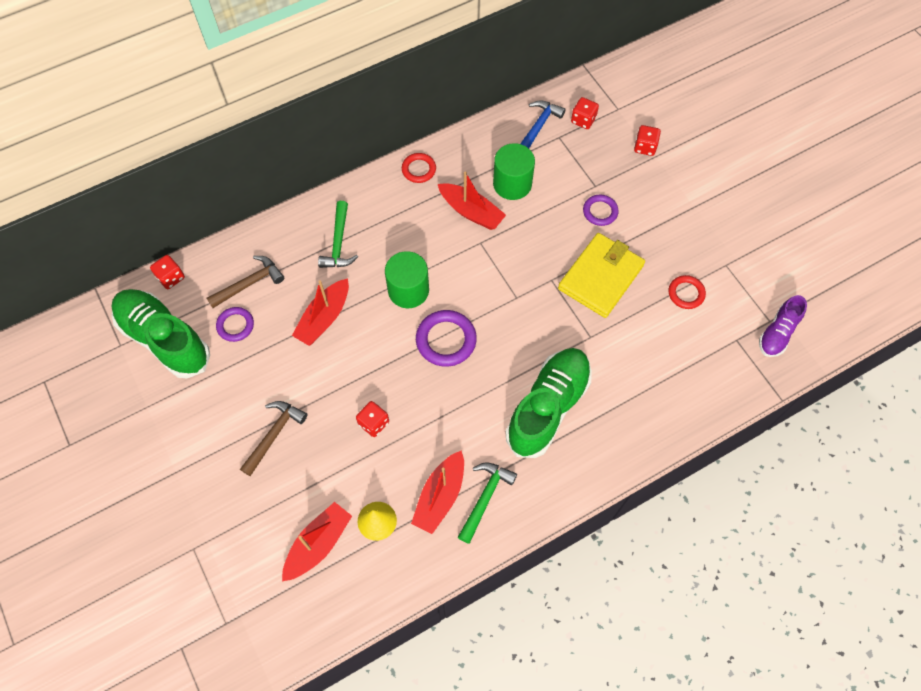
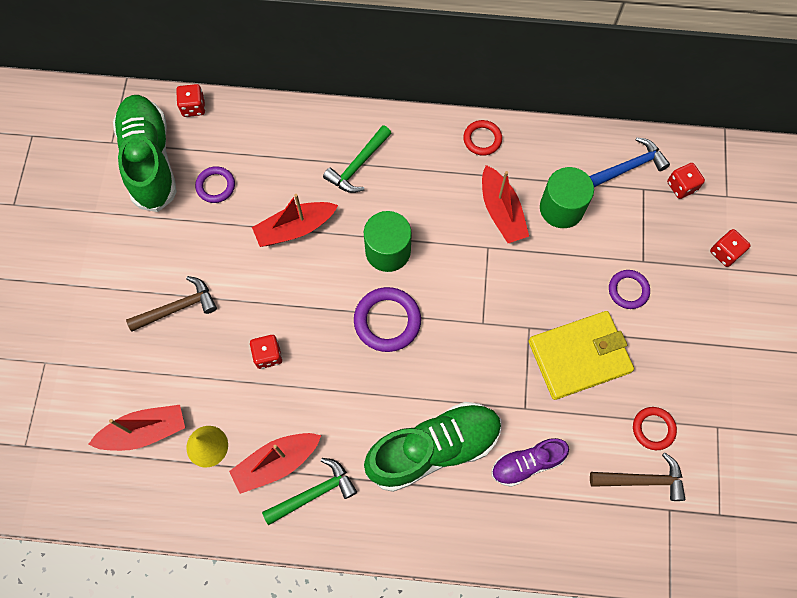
camera: 35 degrees right, 5 degrees up
brown hammer [207,256,284,308] -> brown hammer moved to [590,453,686,501]
purple shoe [759,295,807,357] -> purple shoe moved to [491,438,569,487]

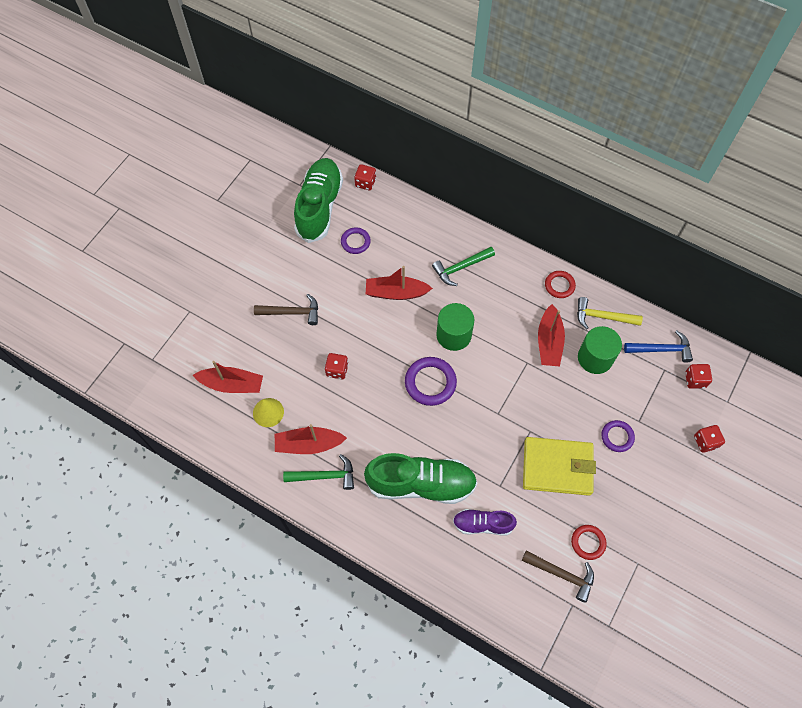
camera: 25 degrees right, 5 degrees down
none -> yellow hammer [577,297,643,329]

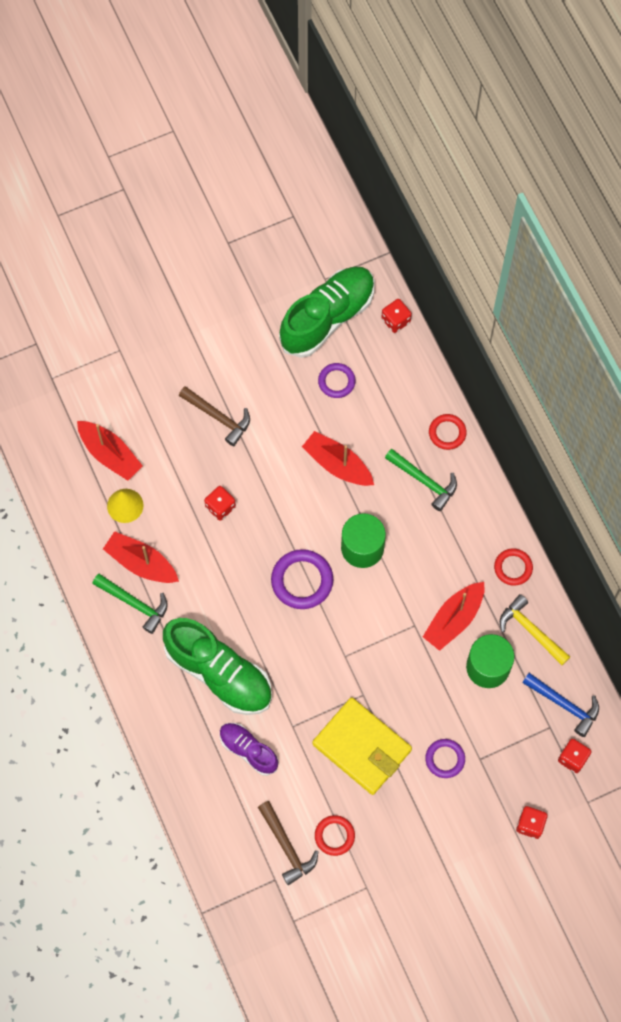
camera: 35 degrees right, 5 degrees up
green hammer [432,247,495,286] -> green hammer turned 150 degrees counterclockwise [385,449,457,511]
none -> red ring [429,414,467,450]

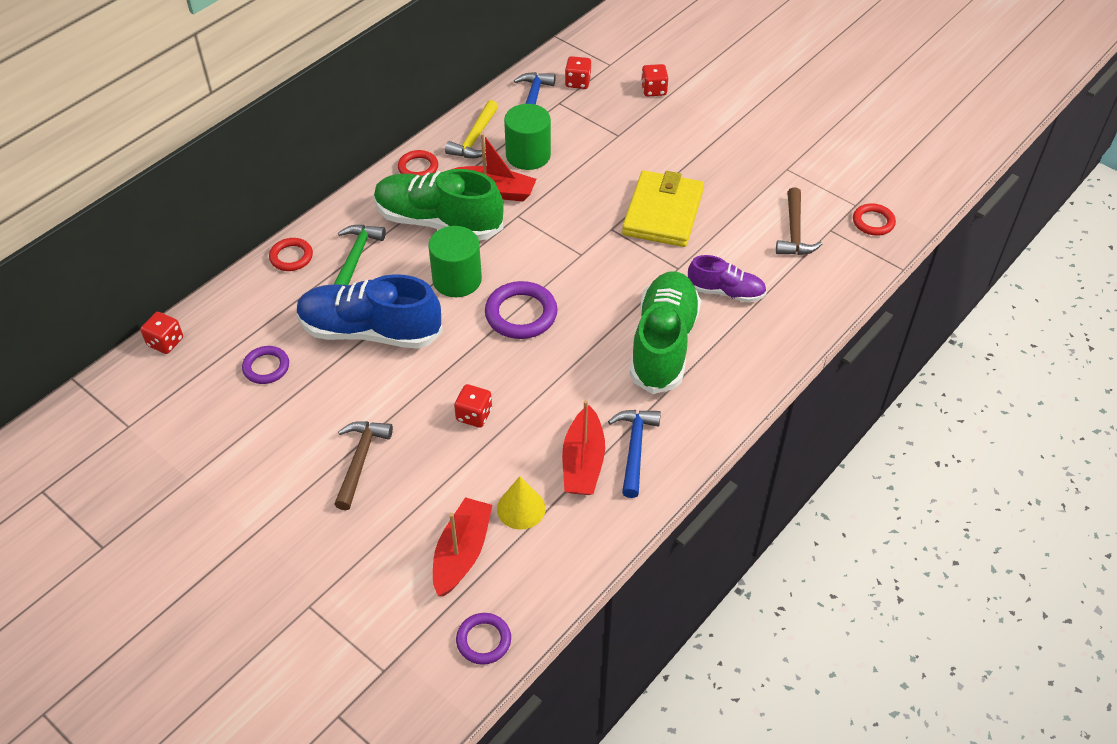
camera: 115 degrees left, 20 degrees down
green hammer [92,574,168,634] -> blue hammer [608,410,661,498]
purple shoe [220,723,279,776] -> purple shoe turned 90 degrees counterclockwise [687,255,767,302]
brown hammer [258,801,318,885] -> brown hammer turned 150 degrees clockwise [776,187,822,255]
green shoe [279,267,375,358] -> green shoe moved to [374,169,504,241]
red boat [302,431,374,486] -> blue shoe [297,274,443,349]
red ring [315,815,355,856] -> red ring moved to [853,203,896,236]
purple ring [425,739,465,778] -> purple ring moved to [456,613,511,665]

